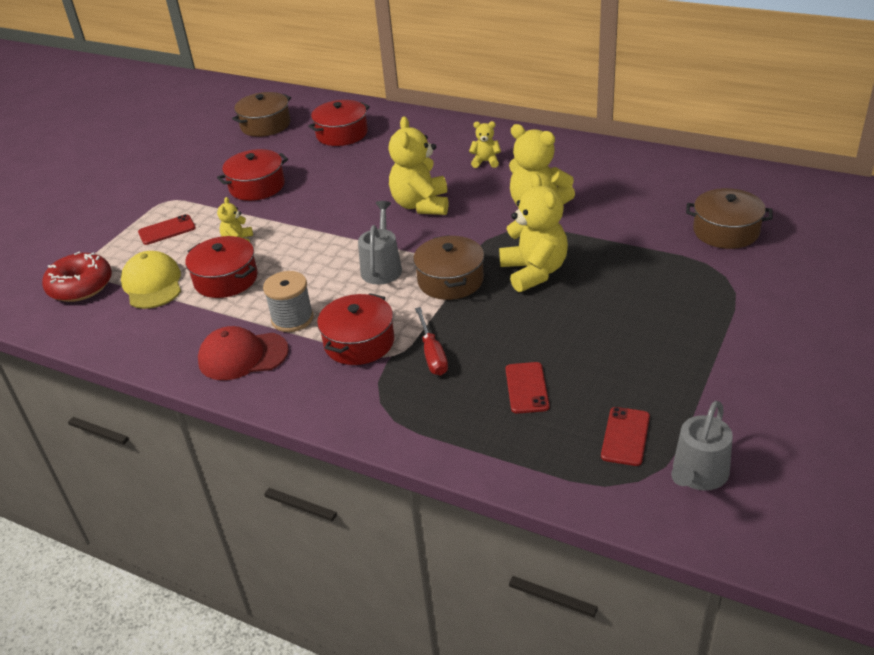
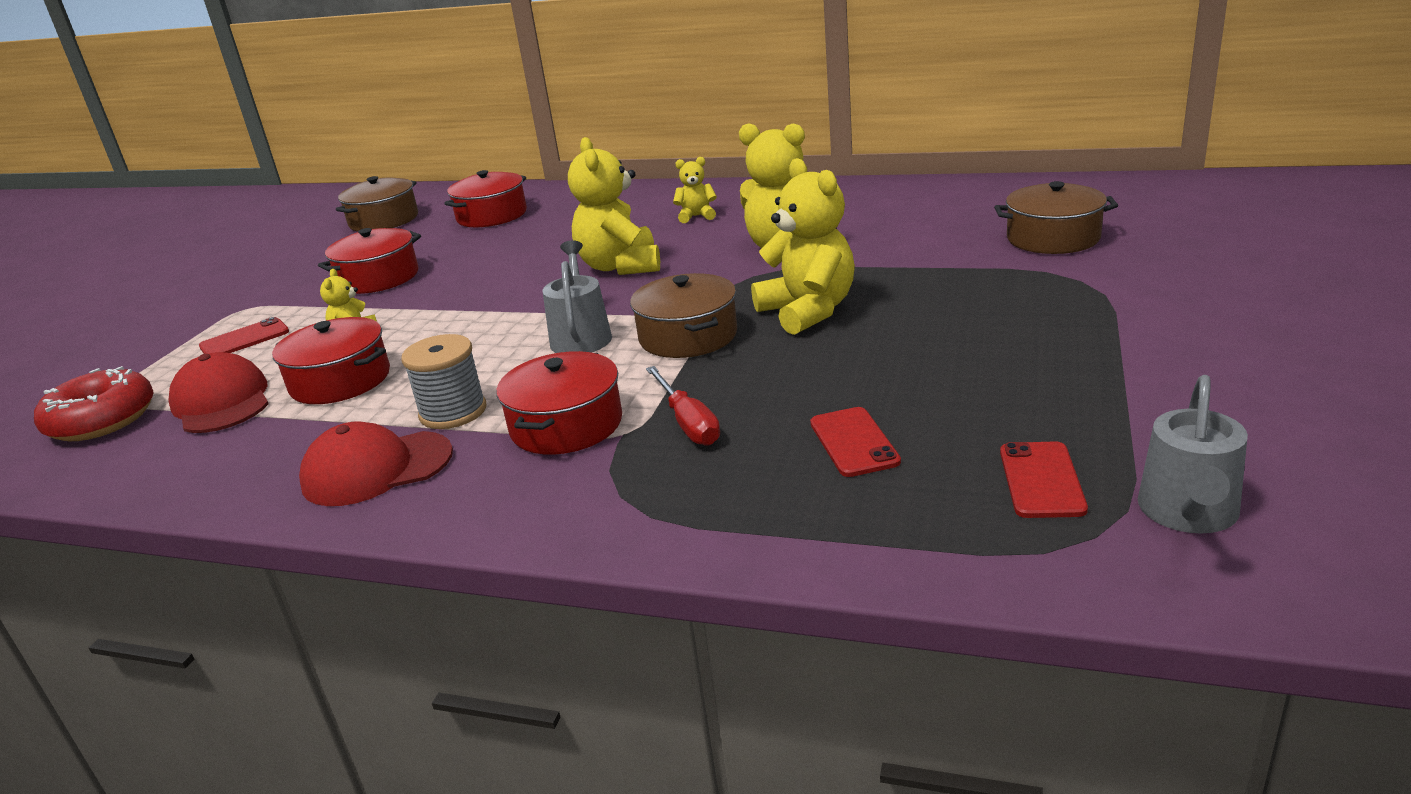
camera: 10 degrees left, 10 degrees down
yellow cap [121,251,181,309] -> red cap [168,352,269,433]

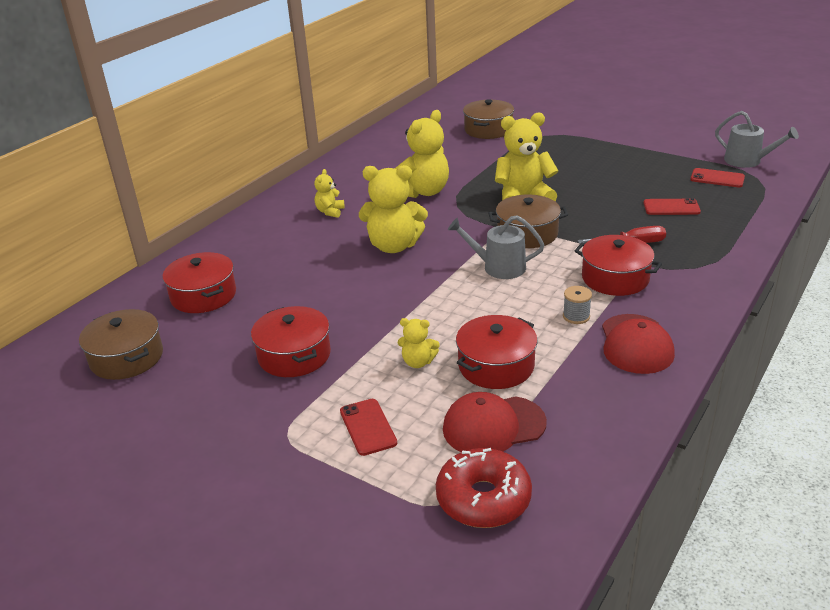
camera: 75 degrees left, 5 degrees up
grey spool [401,334,486,429] -> grey spool [563,286,592,324], size x0.62

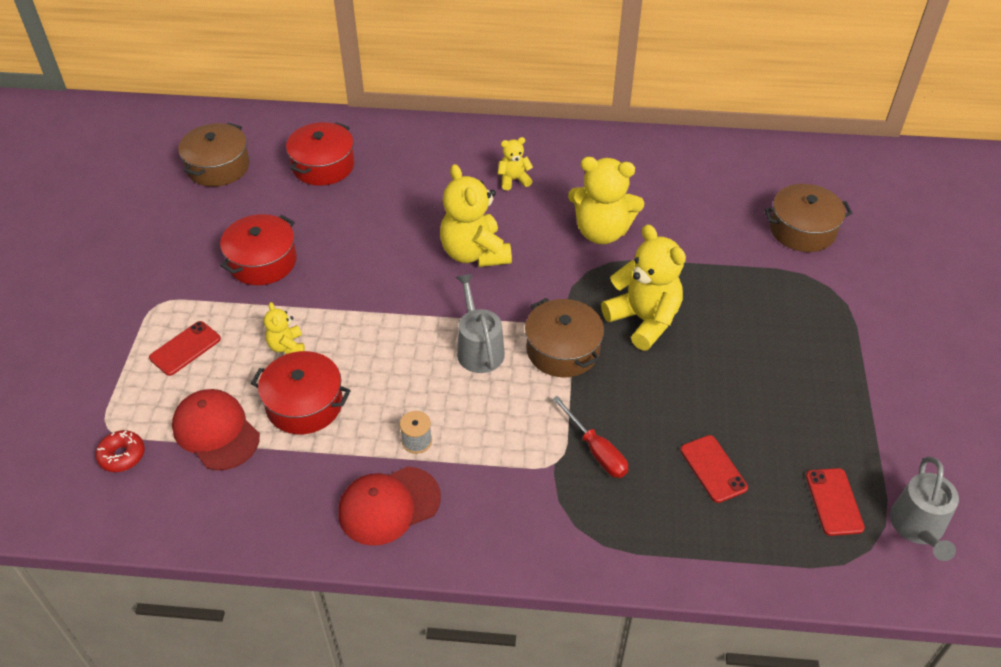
camera: 60 degrees right, 15 degrees up
red donut [436,448,532,528] -> red donut [95,430,145,472], size x0.56
red pot [574,235,662,296] -> none

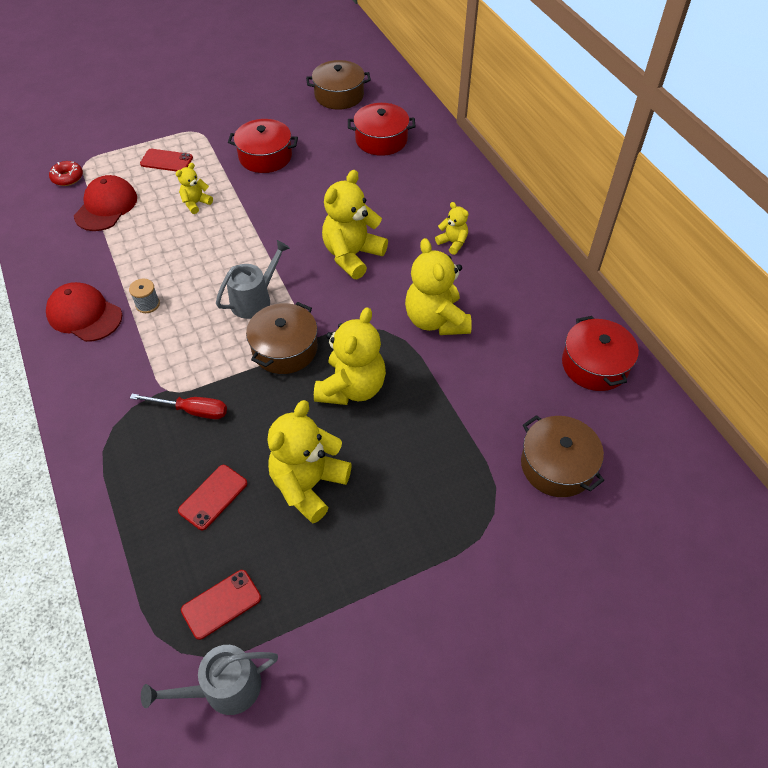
camera: 60 degrees right, 5 degrees up
red pot [251,351,351,434] -> red pot moved to [562,316,639,391]
red screwdriver [553,396,628,478] -> red screwdriver turned 105 degrees counterclockwise [130,394,227,419]
none -> yellow teddy bear [267,400,352,523]

